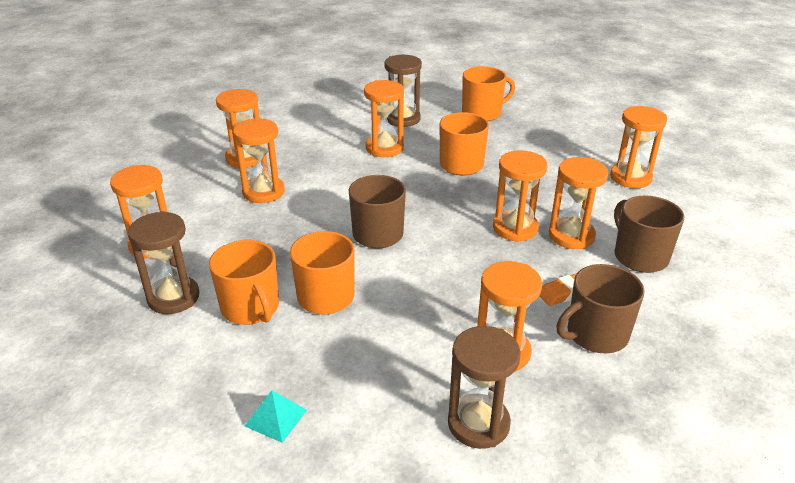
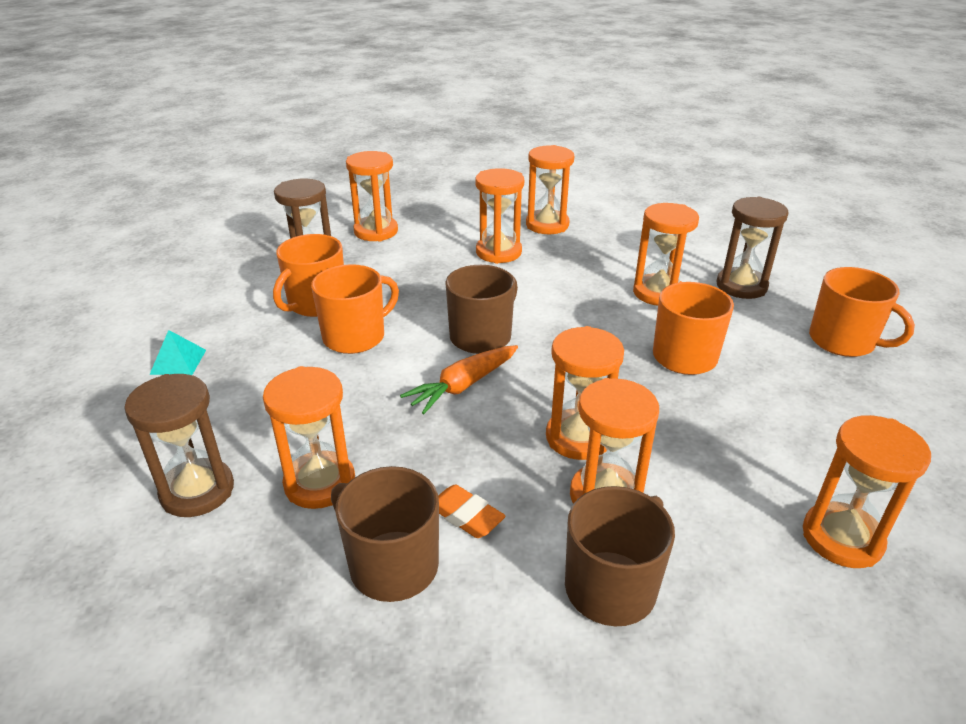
camera: 65 degrees right, 0 degrees up
none -> orange carrot [400,345,518,414]

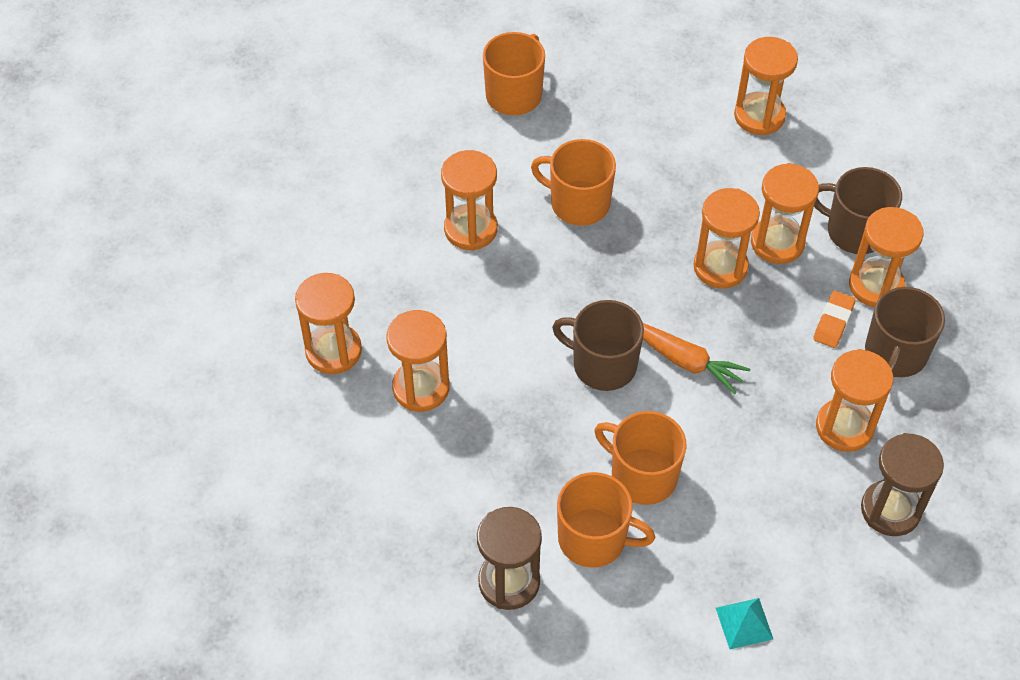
camera: 105 degrees left, 20 degrees up
orange hourglass [346,151,398,241] -> orange hourglass moved to [849,207,924,307]
brown hourglass [716,197,788,299] -> none

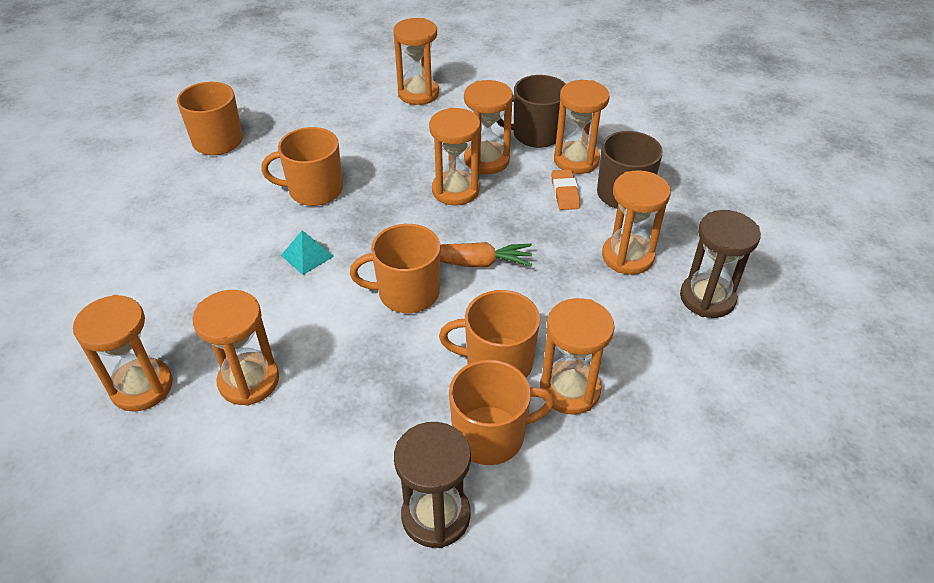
camera: 30 degrees left, 10 degrees down
orange hourglass [441,150,498,251] -> orange hourglass moved to [540,298,615,414]
brown mug [552,300,644,391] -> orange mug [350,224,441,313]
turquoise pyramid [716,598,773,649] -> turquoise pyramid moved to [281,230,334,275]

